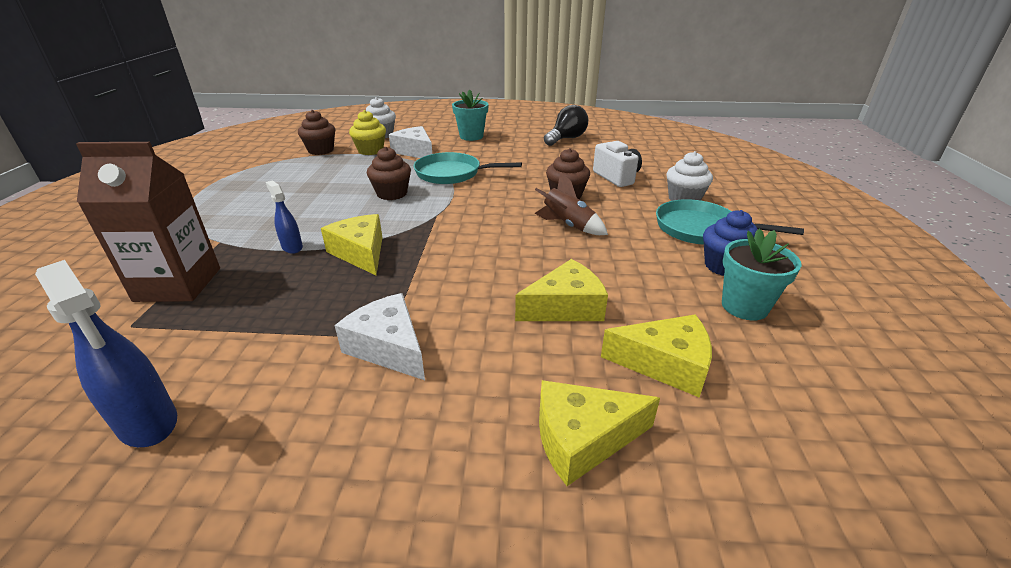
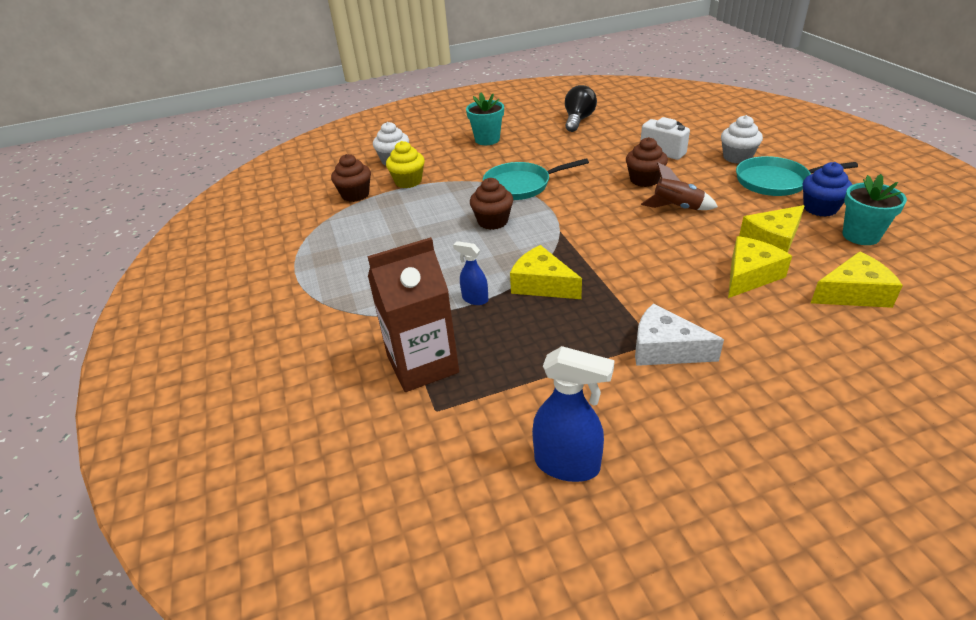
camera: 20 degrees left, 5 degrees up
white cheese [389,126,432,158] -> none
yellow cheese [539,380,660,486] -> yellow cheese moved to [739,205,805,253]

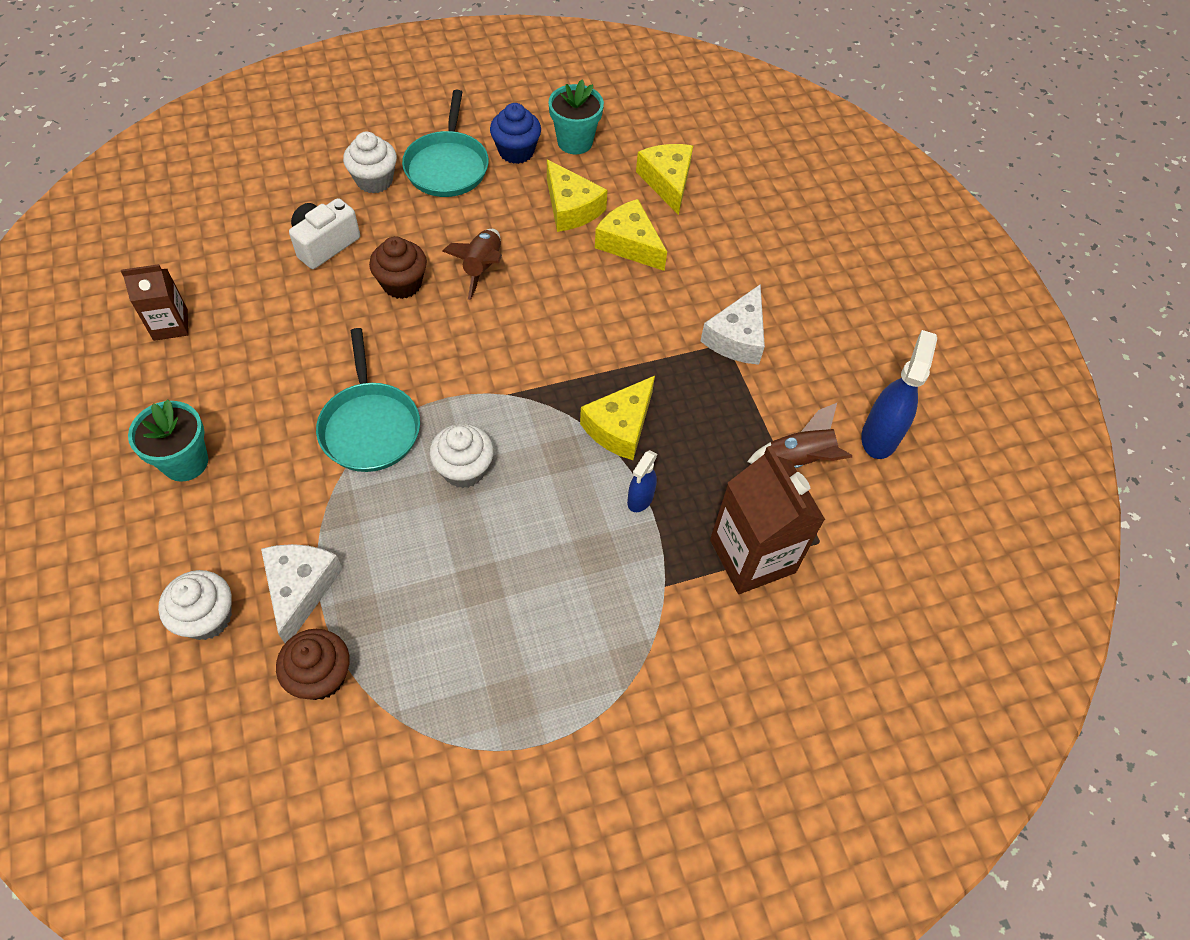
camera: 95 degrees left, 20 degrees up
yellow cupcake [386,141,425,188] -> white cheese [261,544,343,643]
brown cupcake [470,178,513,230] -> white cupcake [429,424,494,488]
black light bulb [565,85,597,132] -> brown carton [121,264,189,341]
none -> brown rocket [747,403,852,468]

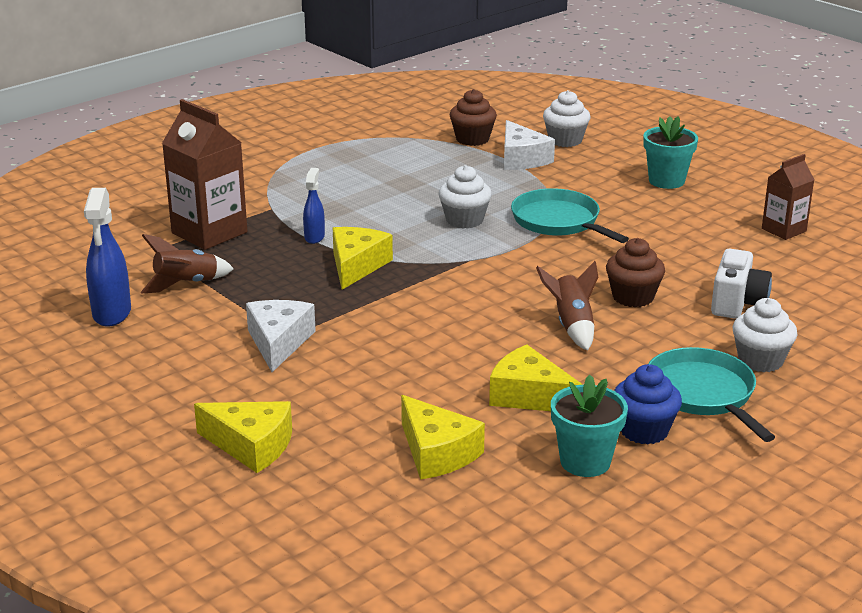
camera: 160 degrees right, 30 degrees down
yellow cheese [595,199,667,271] -> yellow cheese moved to [194,401,292,473]

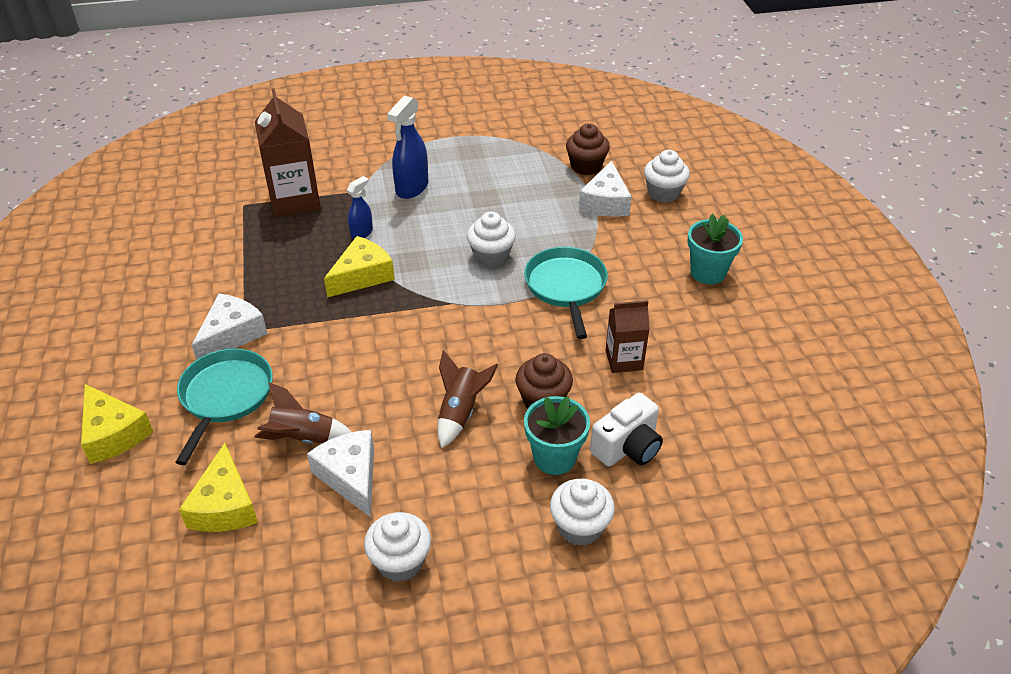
camera: 30 degrees right, 15 degrees up
blue spray bottle [84,188,131,327] -> blue spray bottle moved to [387,95,428,199]
brown rocket [141,234,234,293] -> brown rocket moved to [254,382,351,444]
yellow cheese [489,345,583,411] -> white cheese [307,430,374,518]
turquoise flower pot [551,375,628,477] -> turquoise flower pot moved to [524,396,590,475]
blue cupcake [614,364,682,444] -> white cupcake [364,512,431,582]
turquoise pan [648,347,775,442] -> turquoise pan moved to [175,348,273,465]
brown carton [762,154,814,240] -> brown carton moved to [605,300,650,373]

